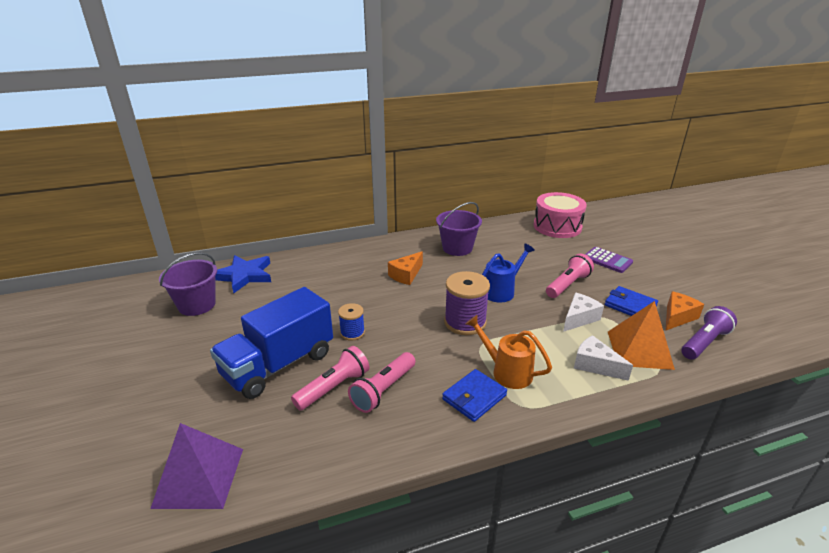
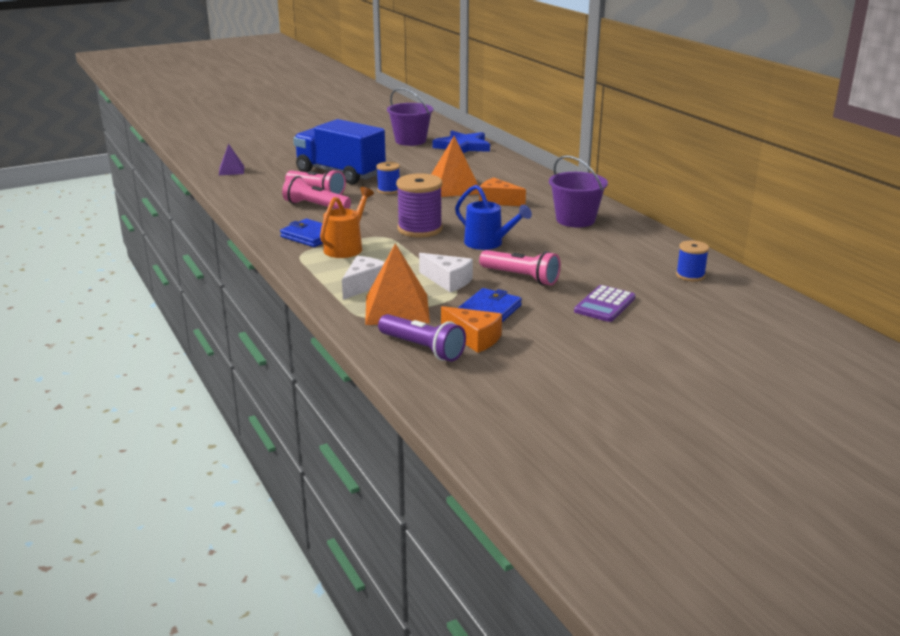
camera: 80 degrees right, 5 degrees down
purple pyramid [150,423,243,509] -> purple pyramid [219,144,244,175], size x0.55
pink drum [533,192,587,238] -> blue spool [676,240,709,281]
none -> orange pyramid [431,136,479,197]

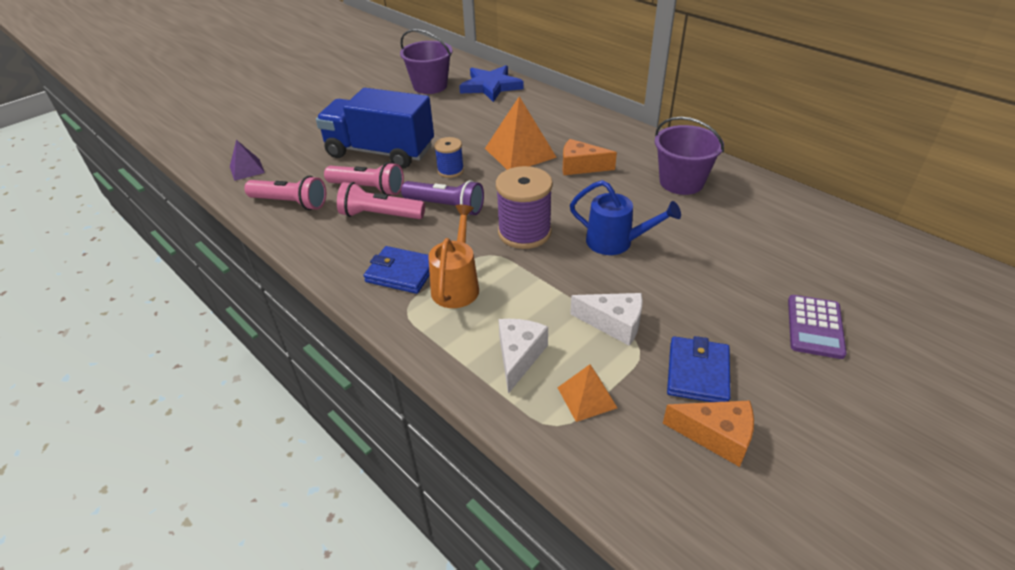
camera: 15 degrees left, 15 degrees up
orange pyramid [365,243,430,325] -> orange pyramid [557,364,617,422], size x0.55
purple flashlight [378,314,466,362] -> purple flashlight moved to [401,180,484,215]
pink flashlight [479,250,561,285] -> pink flashlight moved to [244,176,326,210]
blue spool [676,240,709,281] -> none

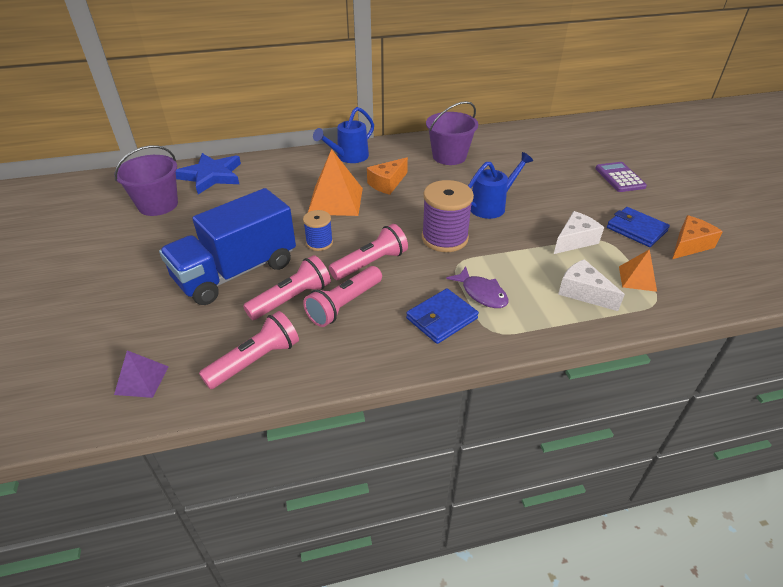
camera: 60 degrees left, 0 degrees up
purple flashlight [401,180,484,215] -> pink flashlight [329,224,408,280]
orange watering can [428,205,479,308] -> purple fish [446,267,508,308]
purple calculator [788,295,847,359] -> purple calculator turned 150 degrees counterclockwise [595,162,647,192]
none -> blue watering can [313,107,374,163]

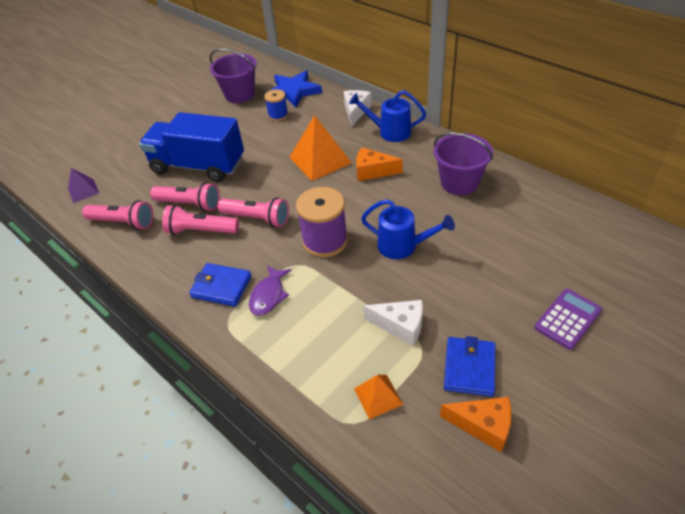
camera: 60 degrees right, 5 degrees up
blue spool [303,210,333,251] -> blue spool moved to [264,89,288,121]
white cheese [558,259,625,311] -> white cheese moved to [344,90,372,126]

